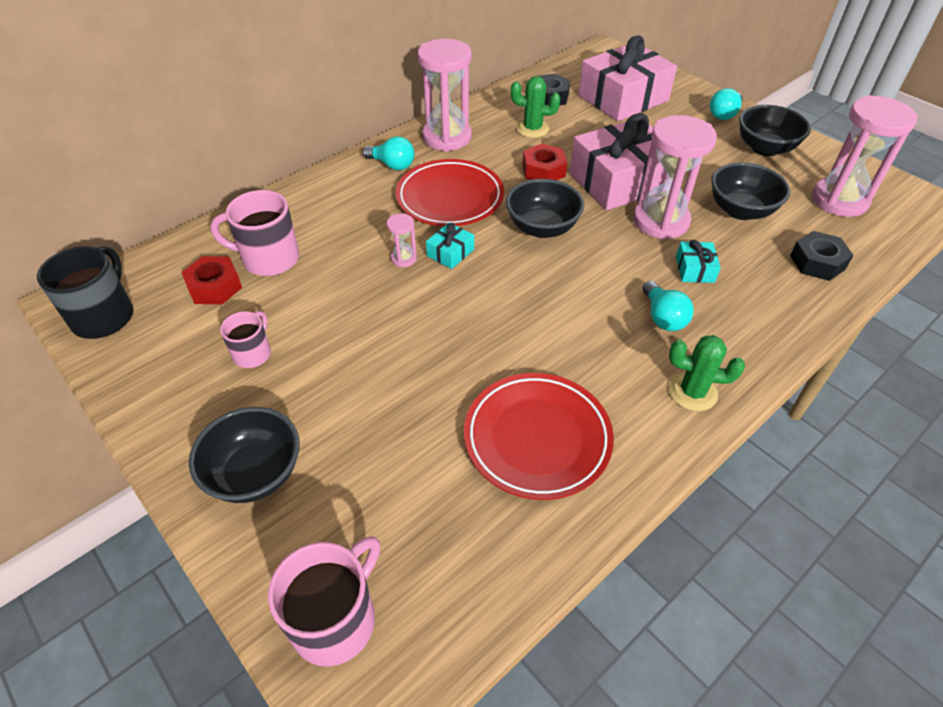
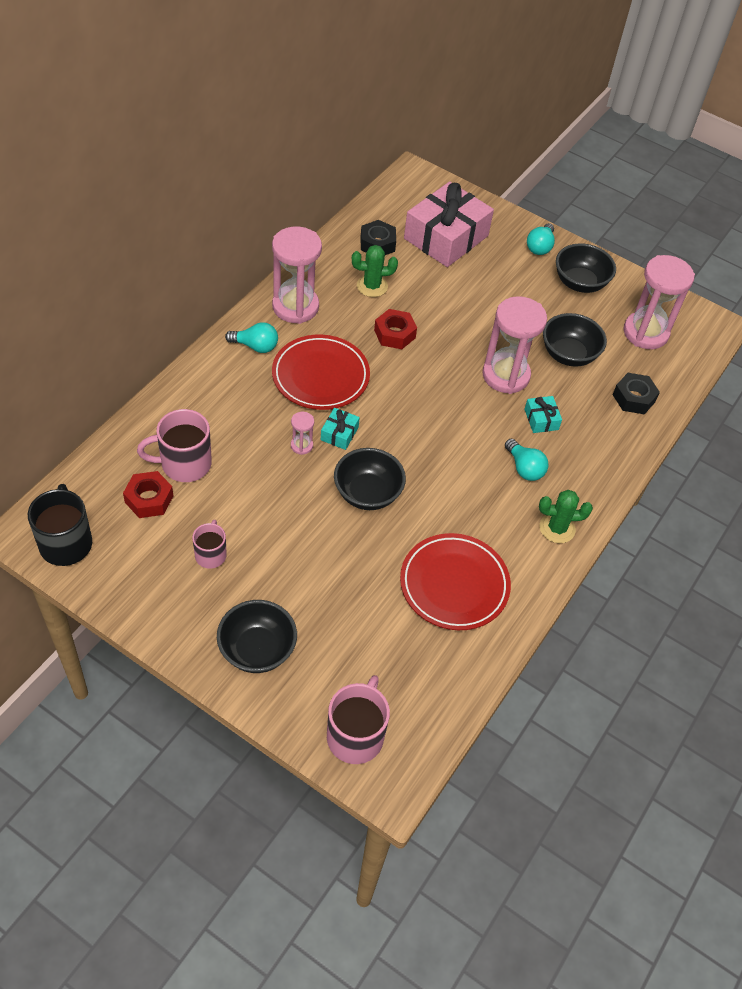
camera: 20 degrees left, 5 degrees up
black bowl [506,179,584,238] -> black bowl moved to [334,448,406,510]
pink gift [570,113,668,210] -> none

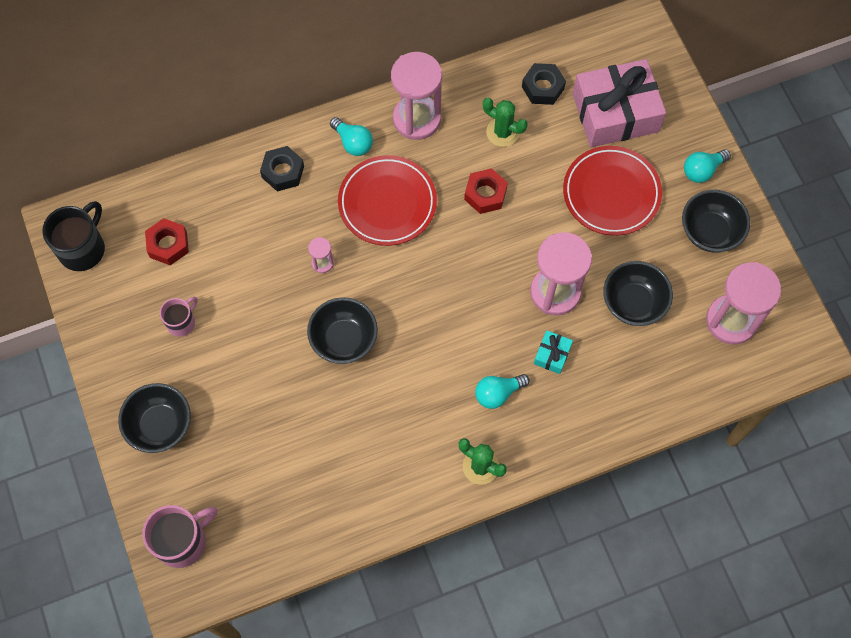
camera: 40 degrees right, 15 degrees up
pink mug [137,409,212,482] -> none
turquoise gift [321,408,360,450] -> none
red plate [400,533,511,630] -> red plate moved to [563,146,662,236]
turquoise light bulb [505,439,548,481] -> turquoise light bulb turned 60 degrees clockwise [475,374,530,409]
black nut [613,373,660,414] -> black nut moved to [260,146,304,191]

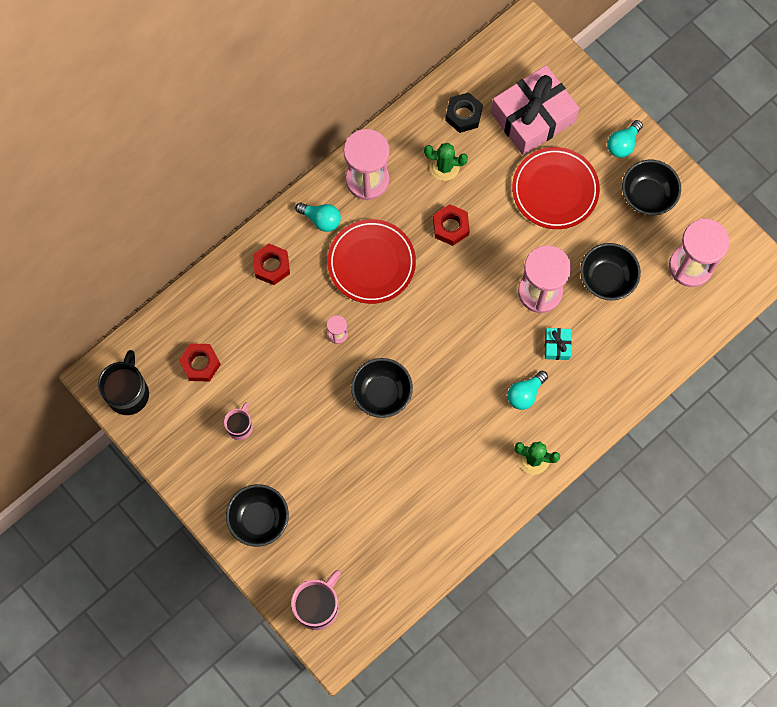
camera: 20 degrees left, 5 degrees up
black nut [260,146,304,191] -> red nut [253,244,290,285]

